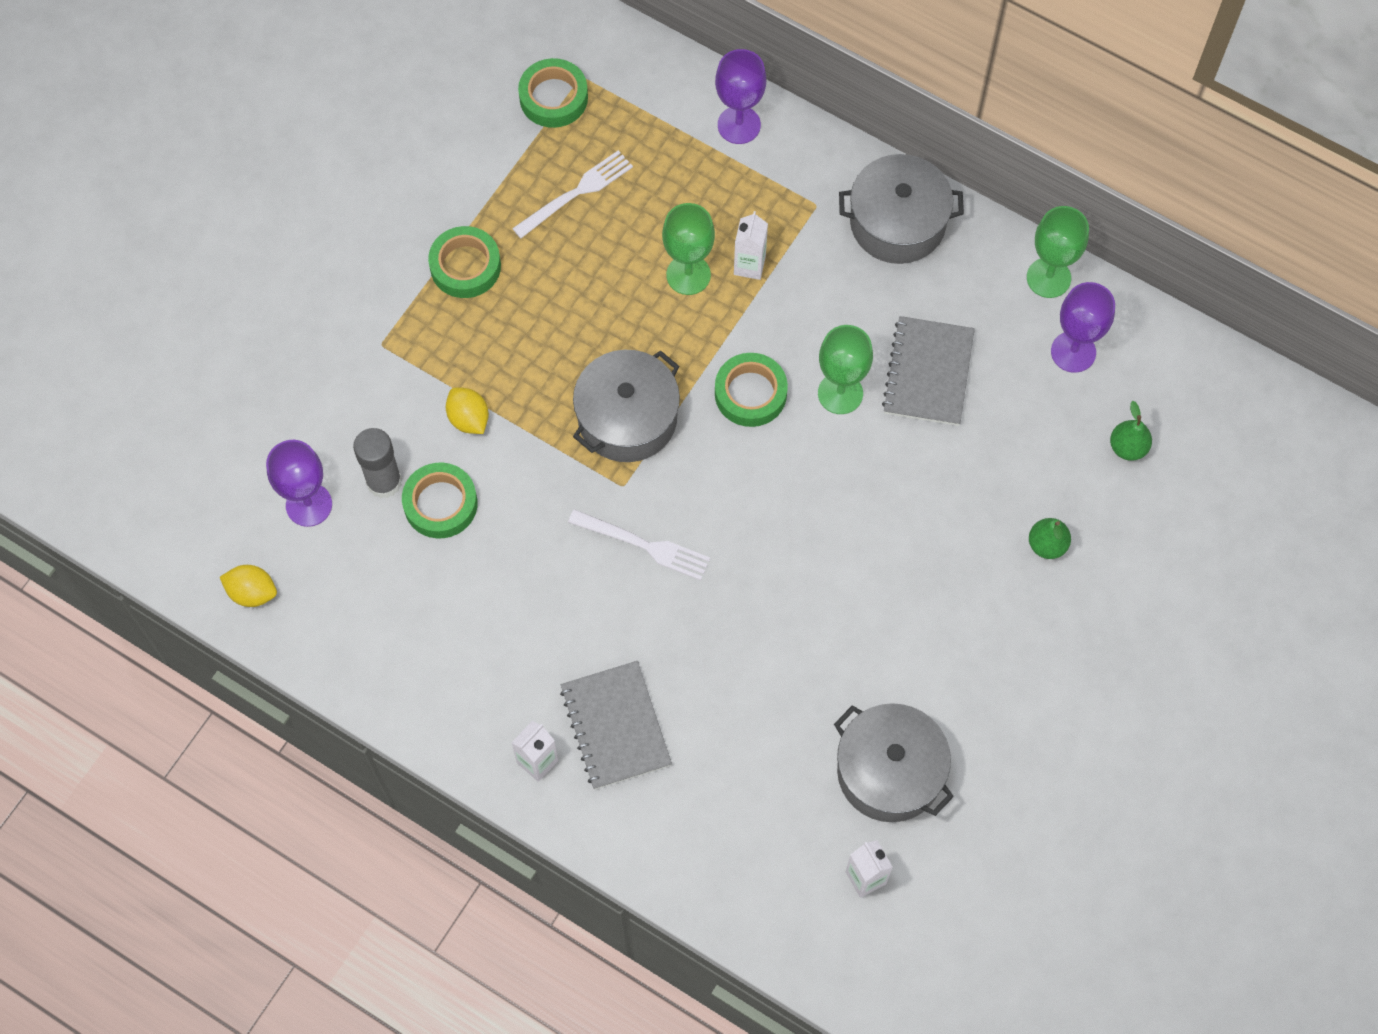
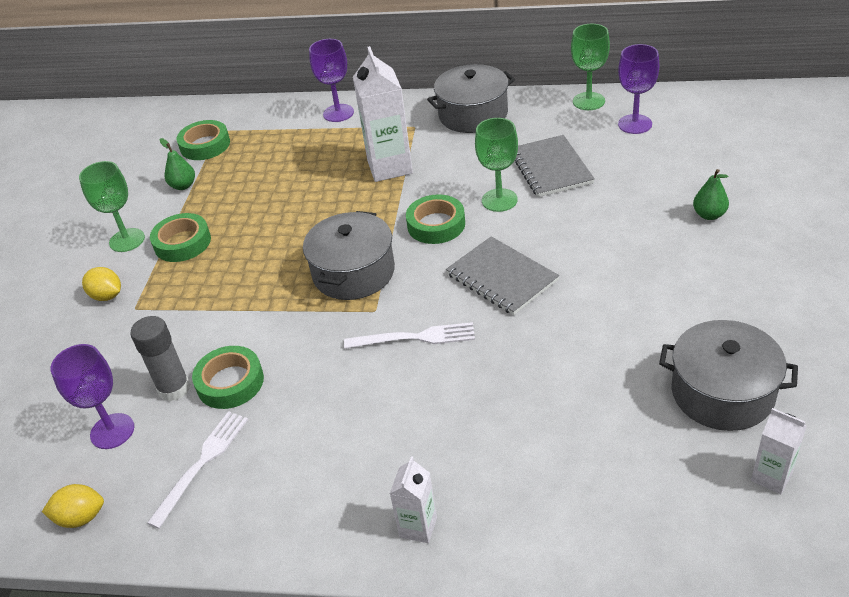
camera: 20 degrees left, 25 degrees down
yellow lemon [446,387,489,434] -> yellow lemon moved to [82,267,121,301]
white fork [512,150,633,238] -> white fork moved to [147,411,248,529]
grey notebook [560,661,672,790] -> grey notebook moved to [446,236,559,315]
green goblet [662,203,715,295] -> green goblet moved to [79,161,145,252]
white carton [734,211,768,280] -> white carton [353,46,413,182], size x1.87
green pear [1110,401,1152,461] -> green pear moved to [160,138,195,190]

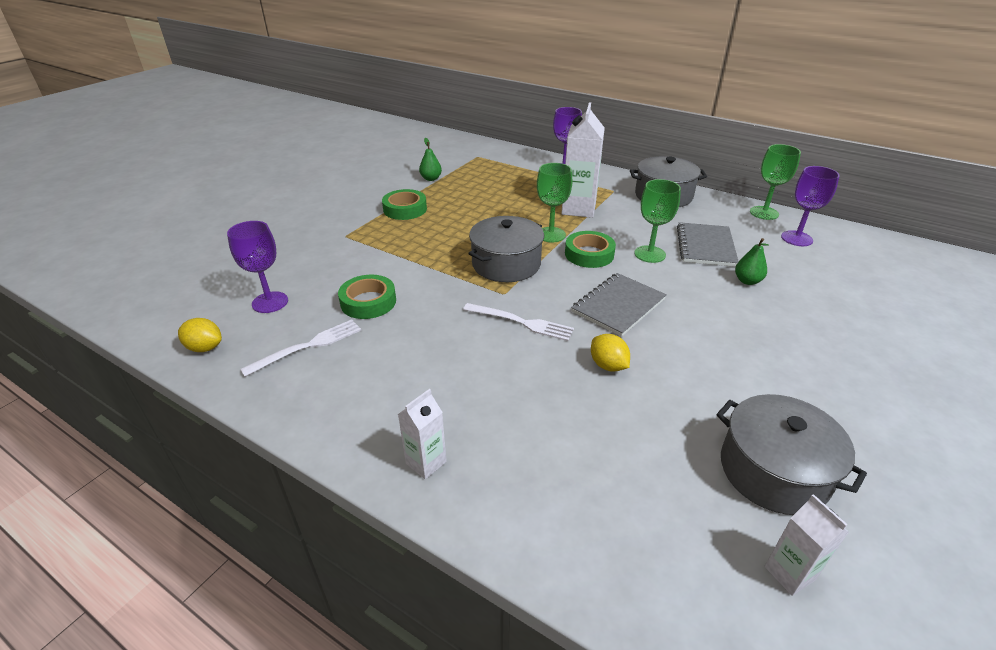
camera: 20 degrees right, 5 degrees down
green goblet [79,161,145,252] -> green goblet moved to [537,163,572,242]
yellow lemon [82,267,121,301] -> yellow lemon moved to [591,334,630,371]
grey glue stick [130,316,191,401] -> none
green tape [177,120,230,160] -> none
grey notebook [446,236,559,315] -> grey notebook turned 60 degrees clockwise [571,273,667,337]
green pear [693,169,729,220] -> green pear moved to [735,238,769,285]

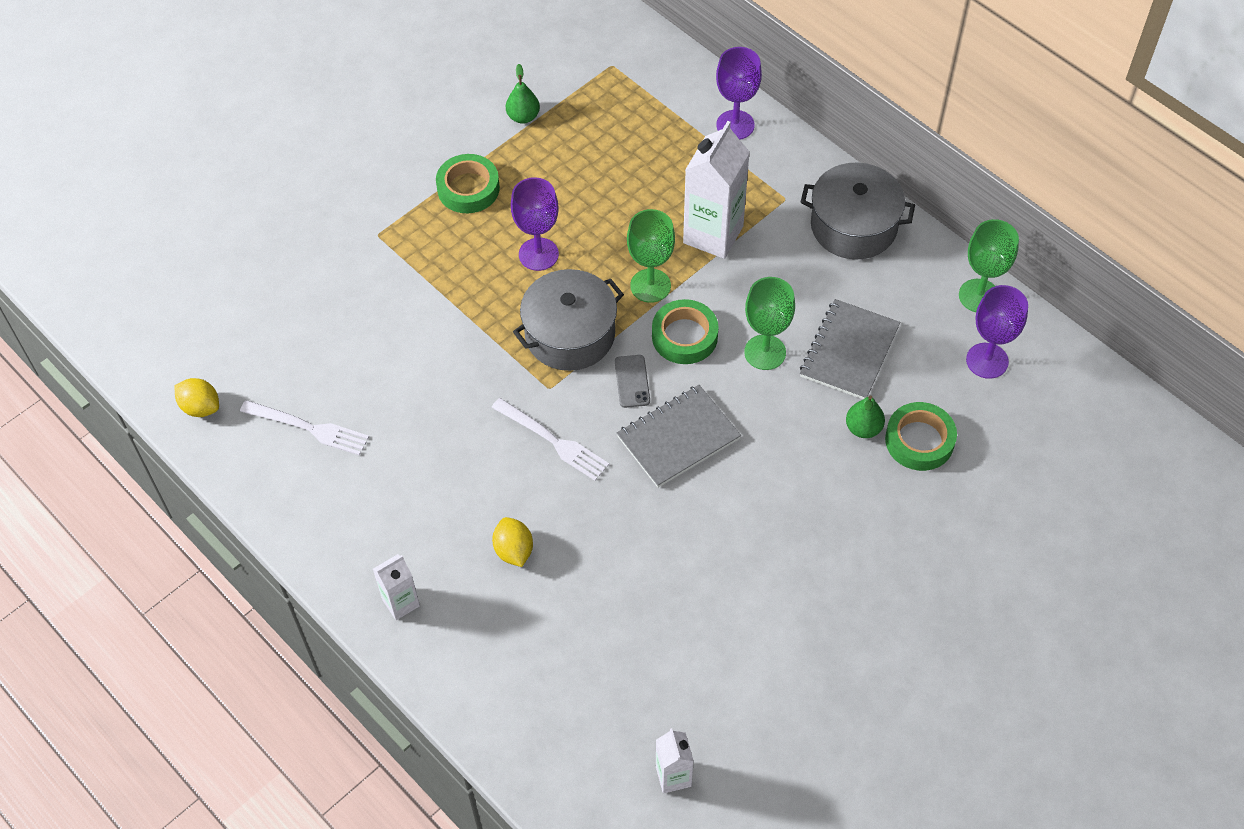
camera: 15 degrees right, 20 degrees up
purple goblet [227,221,288,313] -> purple goblet moved to [511,177,559,271]
white fork [240,319,361,377] -> white fork turned 45 degrees clockwise [240,400,369,456]
green tape [338,275,396,319] -> green tape moved to [885,402,957,471]
yellow lemon [591,334,630,371] -> yellow lemon moved to [492,517,533,567]
grey pot [716,394,867,515] -> none
none -> grey phone [615,355,650,408]

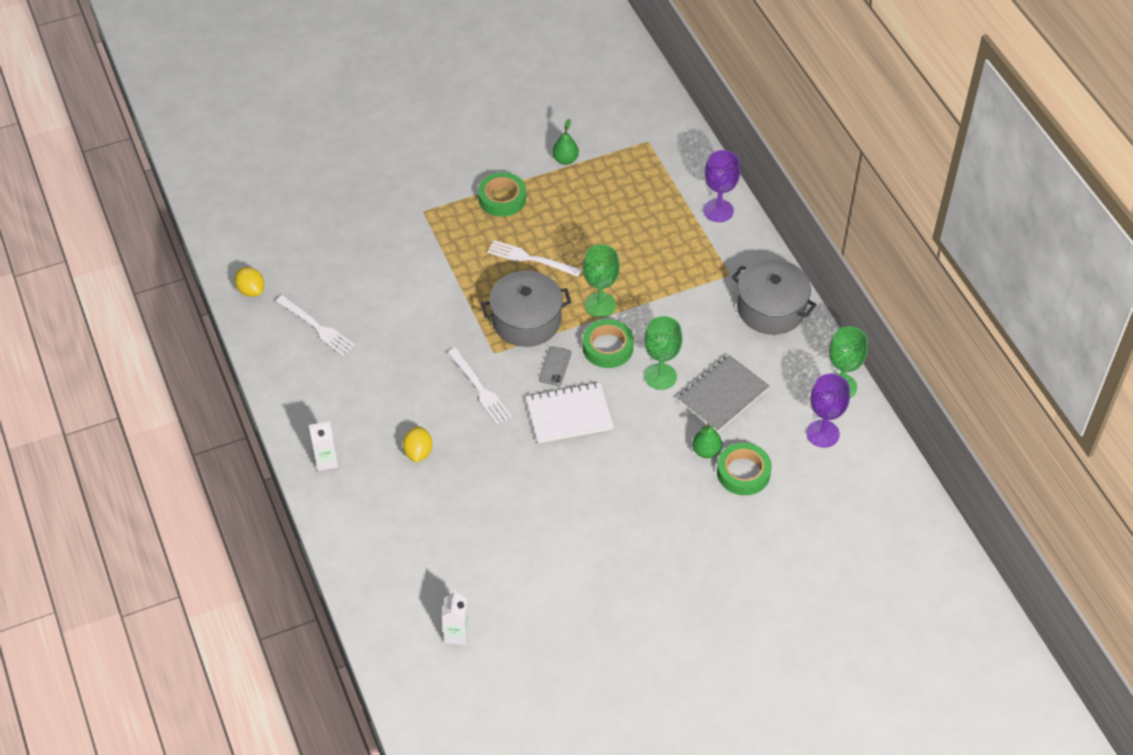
camera: 20 degrees right, 5 degrees down
purple goblet [511,177,559,271] -> white fork [487,240,582,277]
grey notebook [617,385,741,488] -> white notebook [526,382,614,443]
white carton [683,121,750,259] -> none

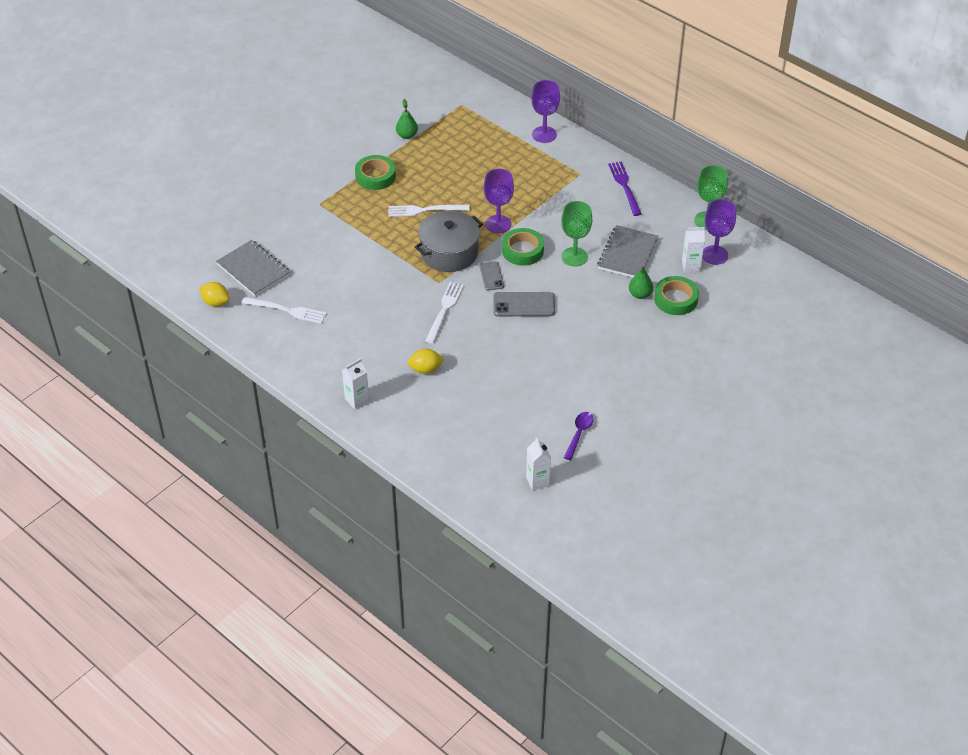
camera: 25 degrees left, 5 degrees down
yellow lemon [403,426,433,463] -> yellow lemon turned 75 degrees counterclockwise [408,348,444,374]
white fork [448,348,512,425] -> white fork turned 105 degrees counterclockwise [425,282,464,344]
white notebook [526,382,614,443] -> grey phone [493,292,555,317]
green goblet [583,244,620,318] -> purple goblet [484,169,514,233]
grey pot [732,259,817,335] -> purple fork [608,162,641,216]
none -> grey notebook [216,240,290,296]
none -> purple spoon [564,412,594,460]
none -> white carton [682,227,705,272]

